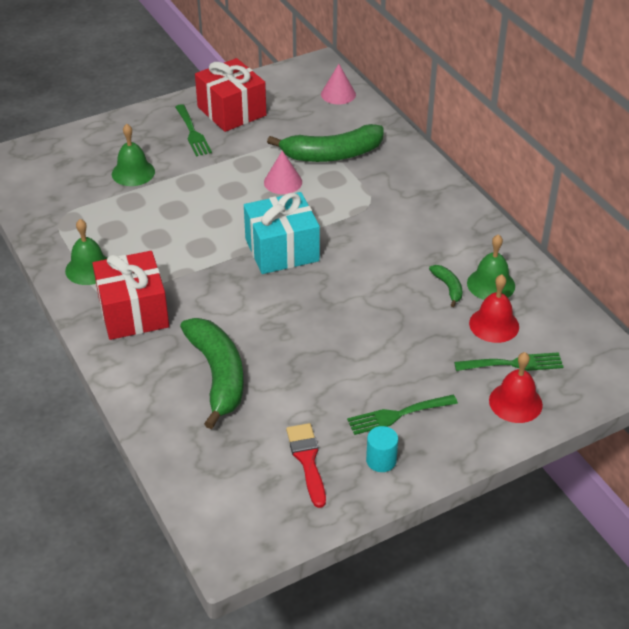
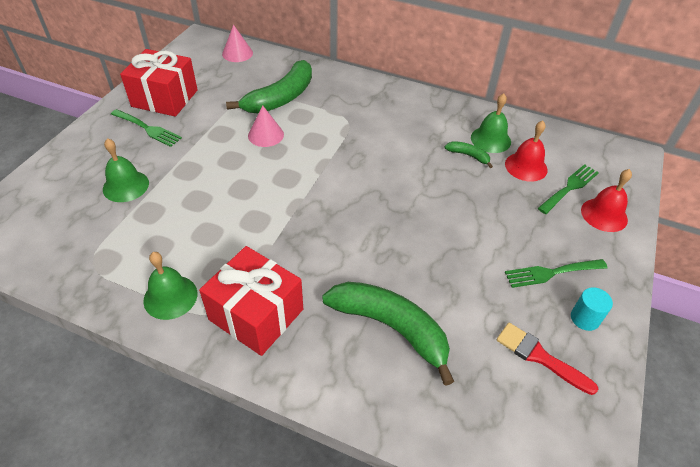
camera: 40 degrees left, 5 degrees up
turquoise gift [244,192,320,274] -> none
green fork [347,395,458,435] -> green fork turned 45 degrees clockwise [505,259,607,288]

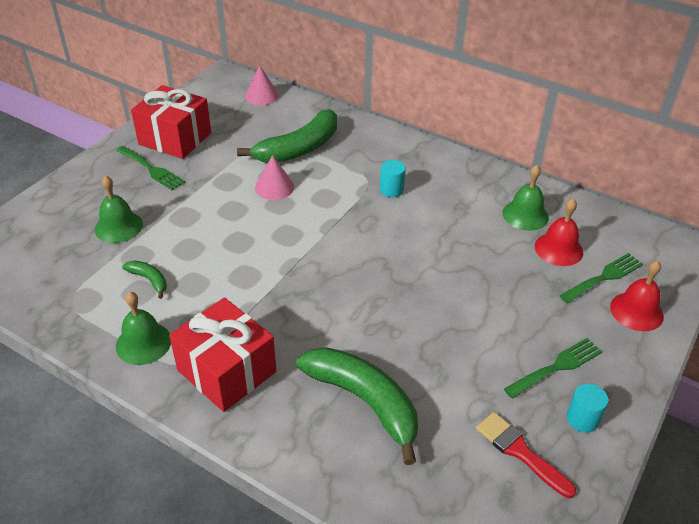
camera: 10 degrees right, 5 degrees down
green banana [444,141,493,168] -> green banana moved to [122,260,167,299]
green fork [505,259,607,288] -> green fork turned 150 degrees clockwise [504,338,602,398]
none -> turquoise cylinder [380,160,406,197]

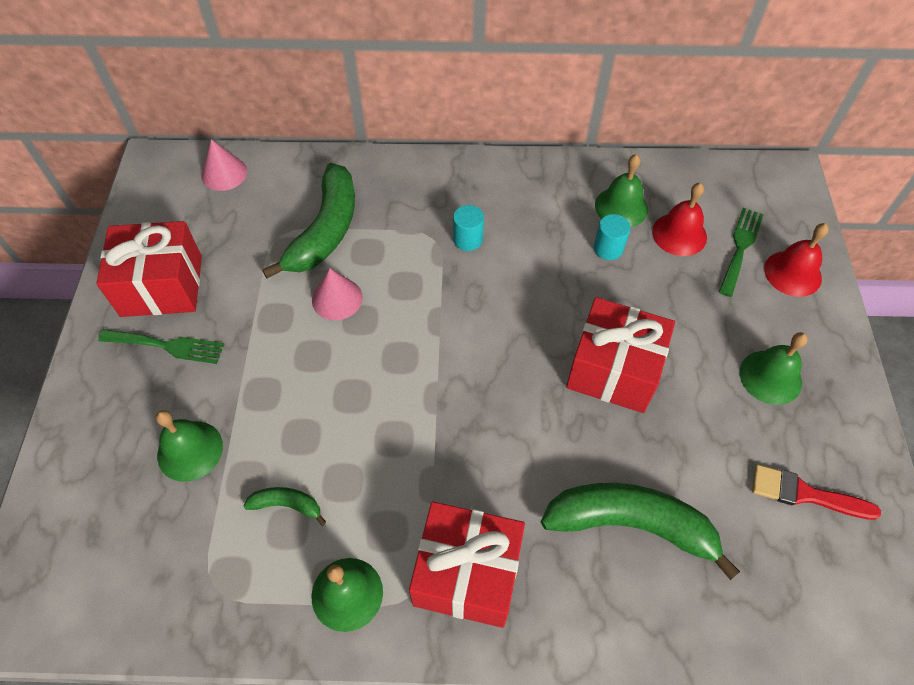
camera: 30 degrees left, 15 degrees up
green fork [504,338,602,398] -> green bell [740,332,808,405]
turquoise cylinder [567,384,608,433] -> turquoise cylinder moved to [594,214,630,260]
none -> red gift [566,297,675,413]

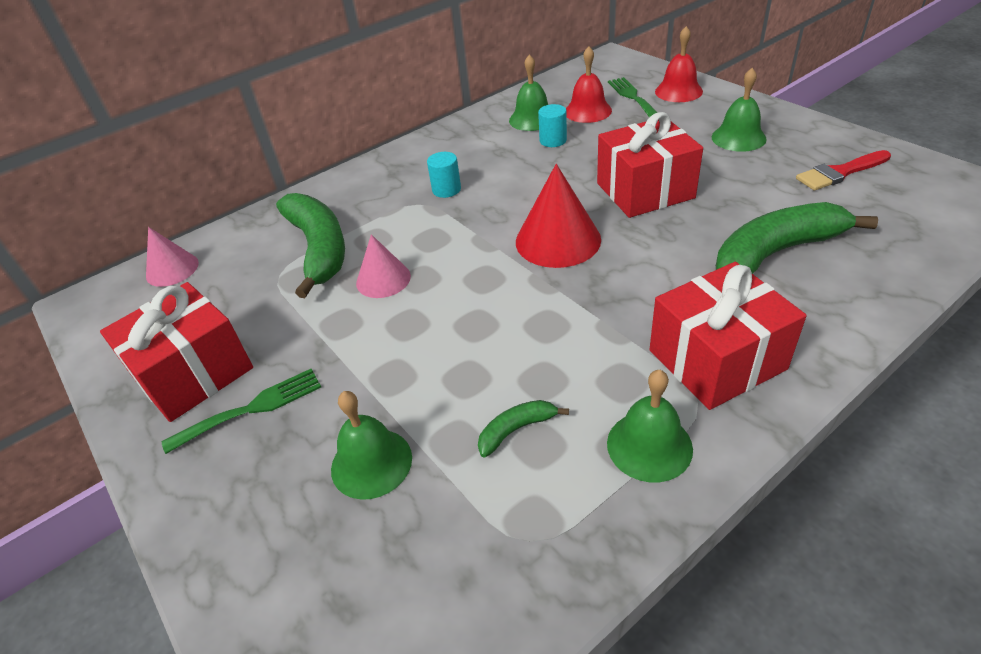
camera: 35 degrees left, 15 degrees down
none -> red cone [516,164,601,268]

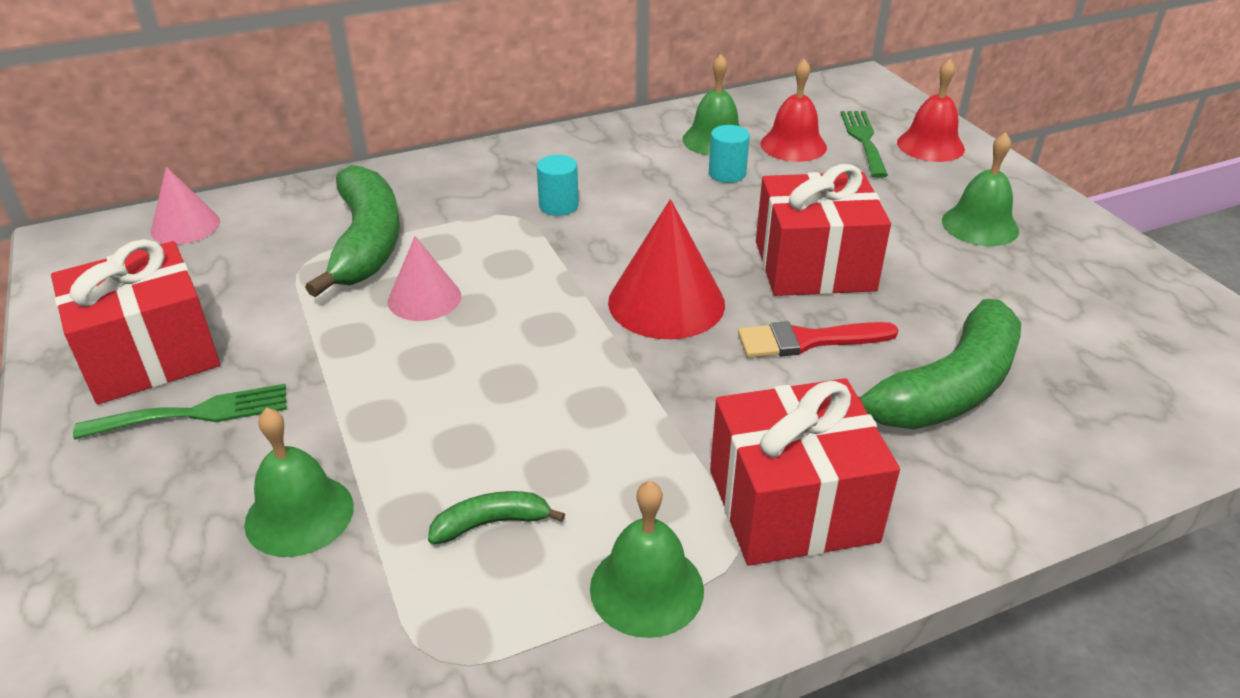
camera: 10 degrees right, 5 degrees down
green banana [716,202,878,274] -> green banana turned 150 degrees clockwise [858,299,1021,429]
red brush [796,150,891,191] -> red brush moved to [738,321,898,358]

